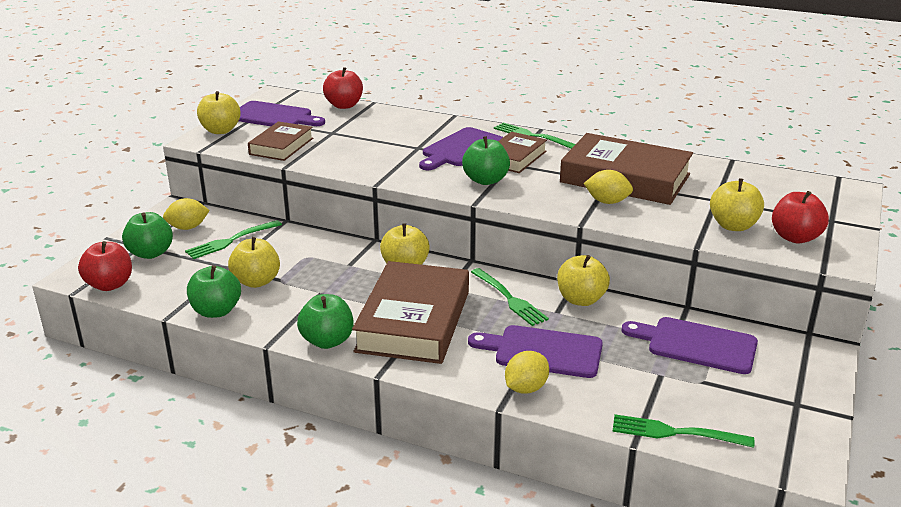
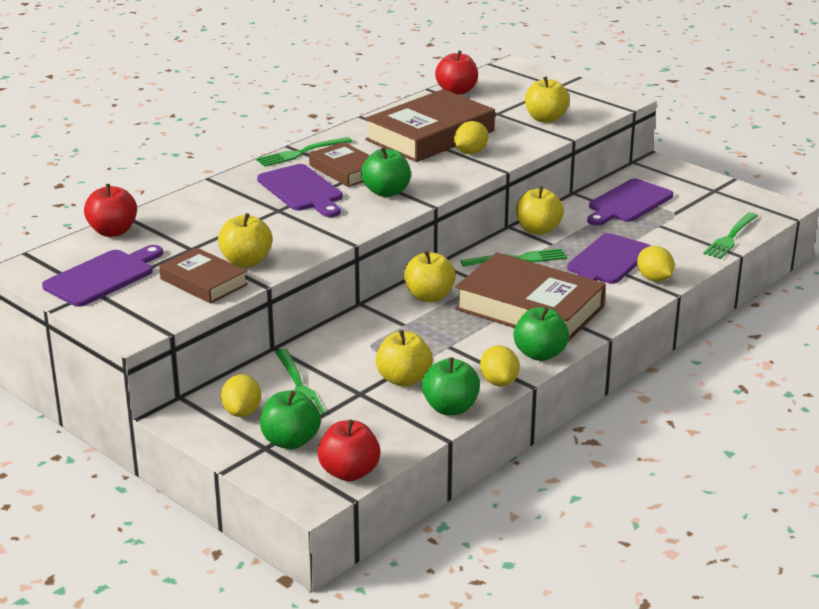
camera: 70 degrees left, 0 degrees up
yellow apple [197,91,241,134] -> yellow apple moved to [218,213,273,268]
red apple [772,191,829,243] -> red apple moved to [435,50,478,95]
none -> yellow lemon [480,345,520,386]

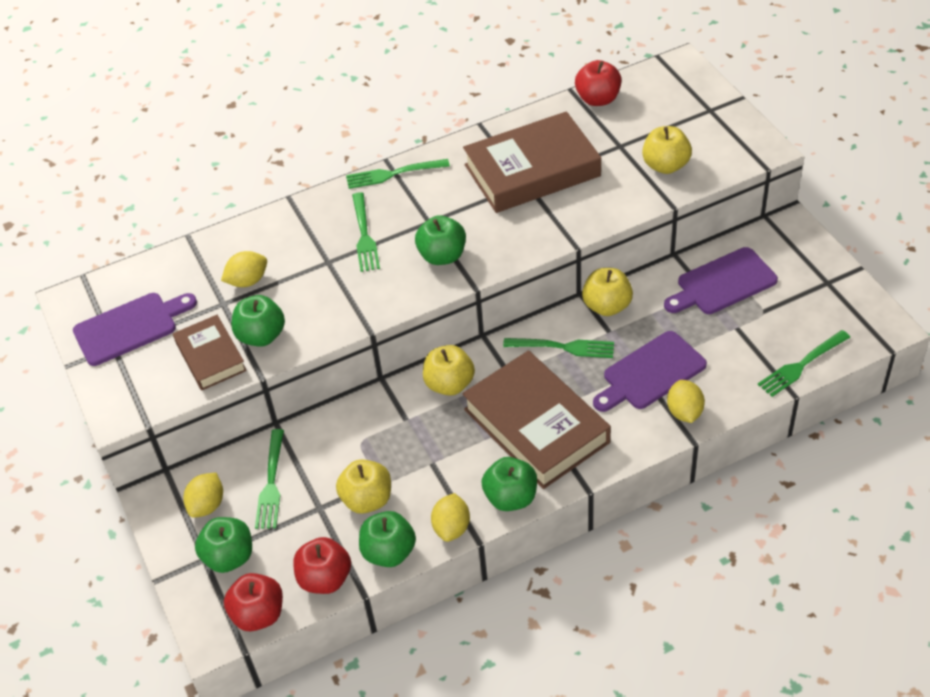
camera: 25 degrees right, 20 degrees up
red apple [84,184,137,237] -> red apple moved to [293,537,351,594]
yellow apple [218,213,273,268] -> green apple [231,295,285,347]
purple cutting board [257,164,343,217] -> green fork [352,192,380,272]
brown book [309,142,370,187] -> none
yellow lemon [454,121,488,154] -> yellow lemon moved to [221,251,267,287]

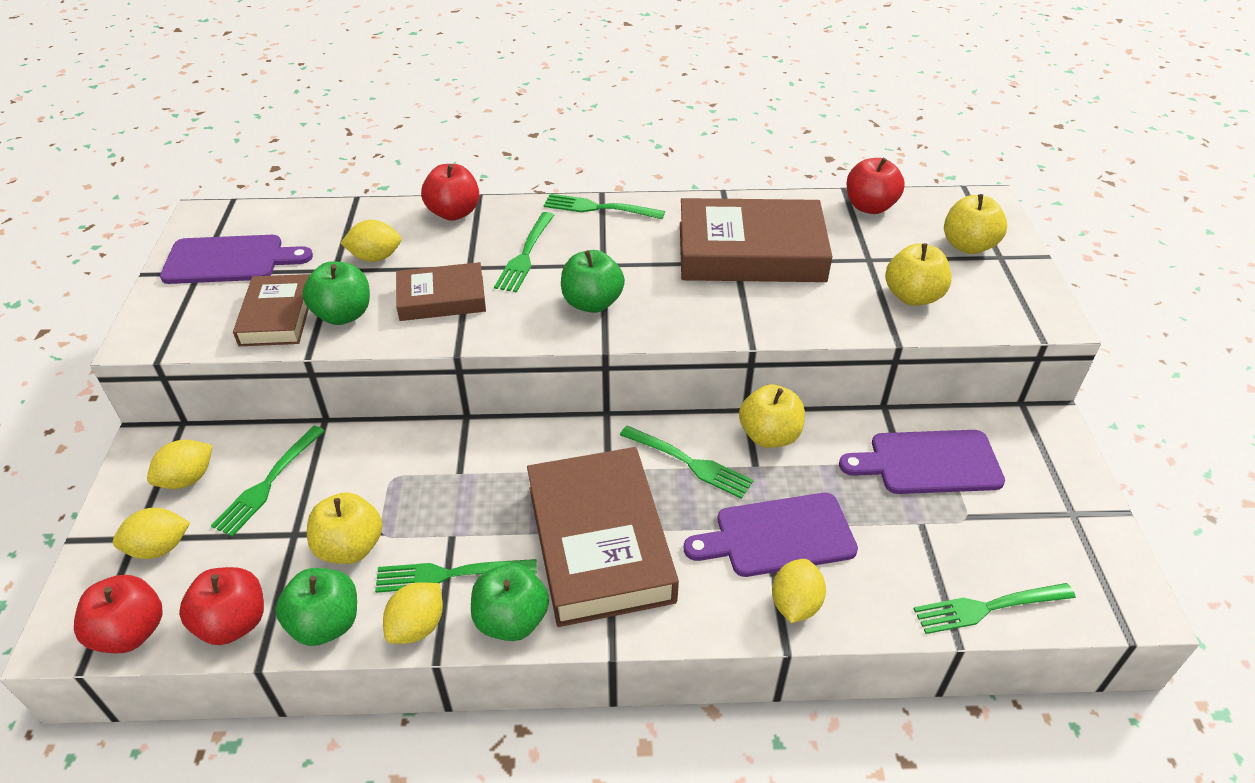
camera: 20 degrees right, 5 degrees down
green apple [195,517,252,573] -> yellow lemon [113,508,190,559]
yellow apple [423,345,475,396] -> yellow apple moved to [944,194,1007,254]
none -> green fork [375,559,537,593]
none -> brown book [396,262,486,321]
none -> red apple [421,164,479,221]

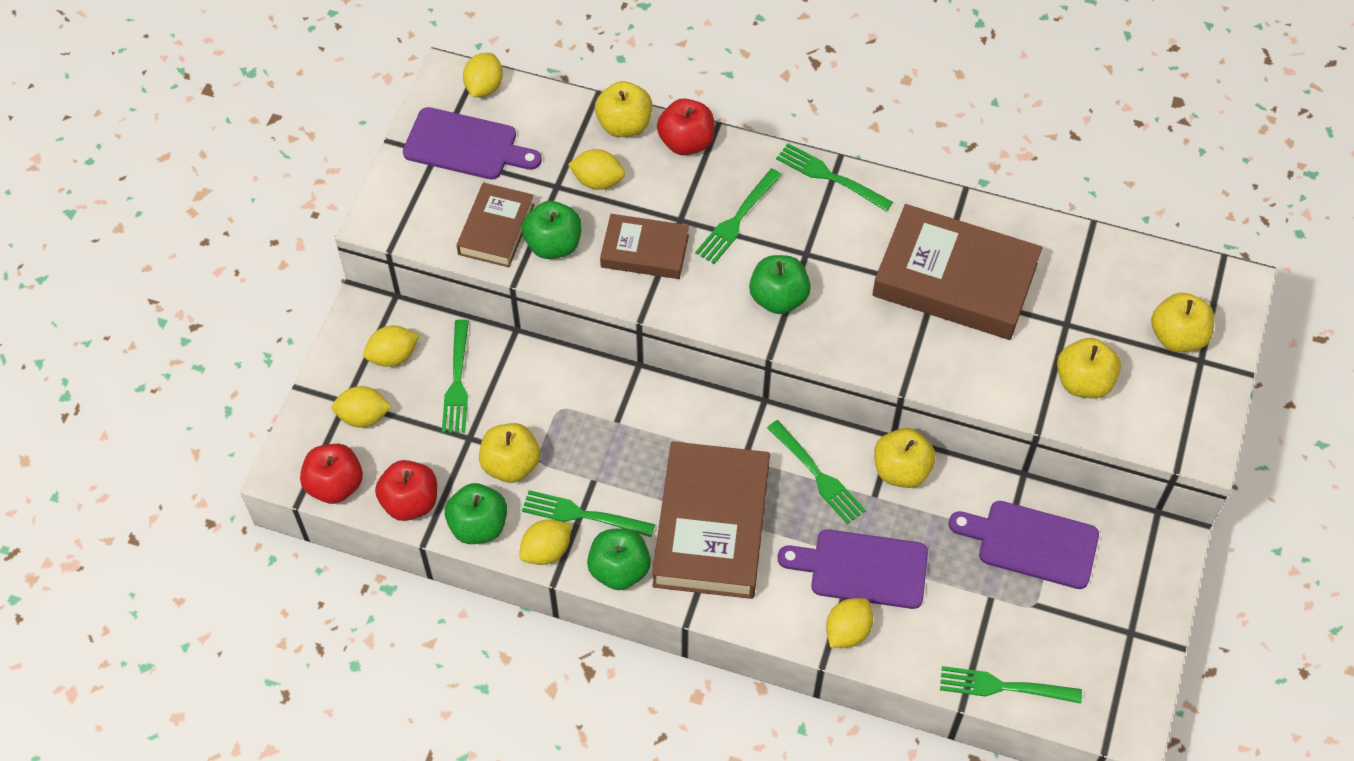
camera: 20 degrees right, 15 degrees up
green fork [211,426,325,537] -> green fork turned 45 degrees counterclockwise [442,320,469,433]
red apple [847,158,905,214] -> none
none -> yellow lemon [463,53,503,97]
none -> yellow apple [595,81,652,137]

